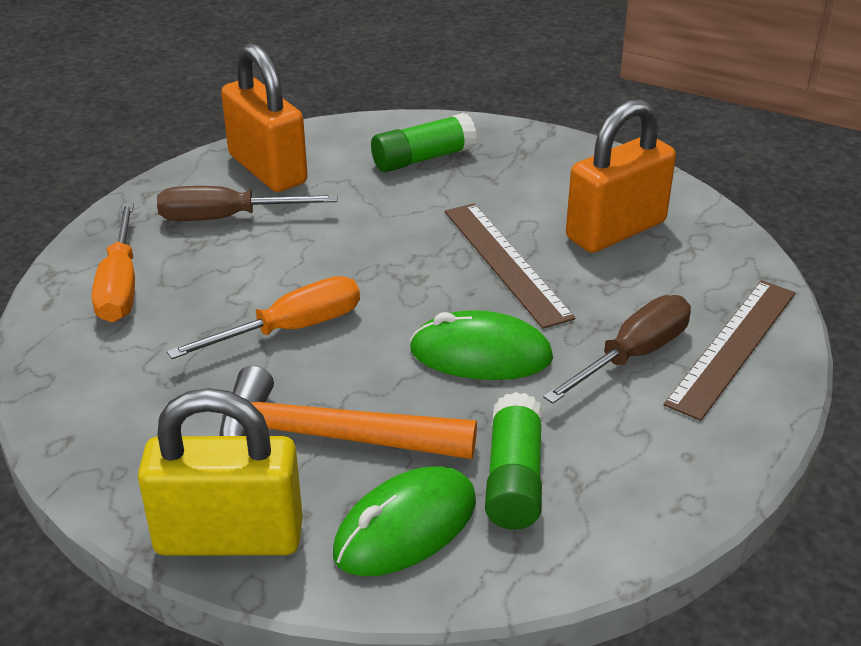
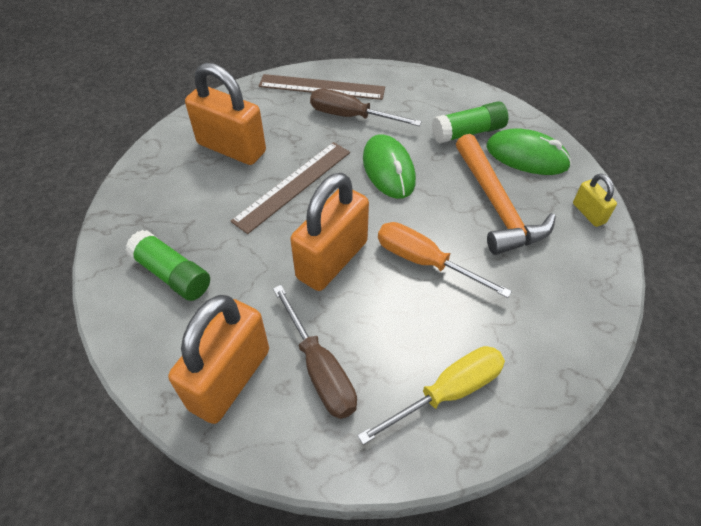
camera: 115 degrees left, 15 degrees up
orange screwdriver [92,203,135,322] -> yellow screwdriver [357,346,505,445]
yellow padlock [138,388,303,556] -> yellow padlock [573,173,617,227], size x0.48
none -> orange padlock [290,173,369,291]

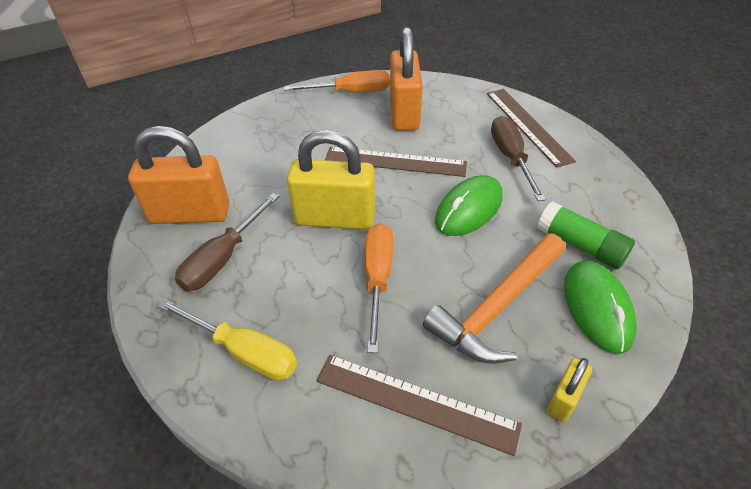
camera: 60 degrees right, 5 degrees down
green glue stick [125,230,210,301] -> none
orange padlock [290,173,369,291] -> yellow padlock [287,130,375,230]
none -> orange screwdriver [284,70,390,92]
none -> brown ruler [316,355,522,456]

